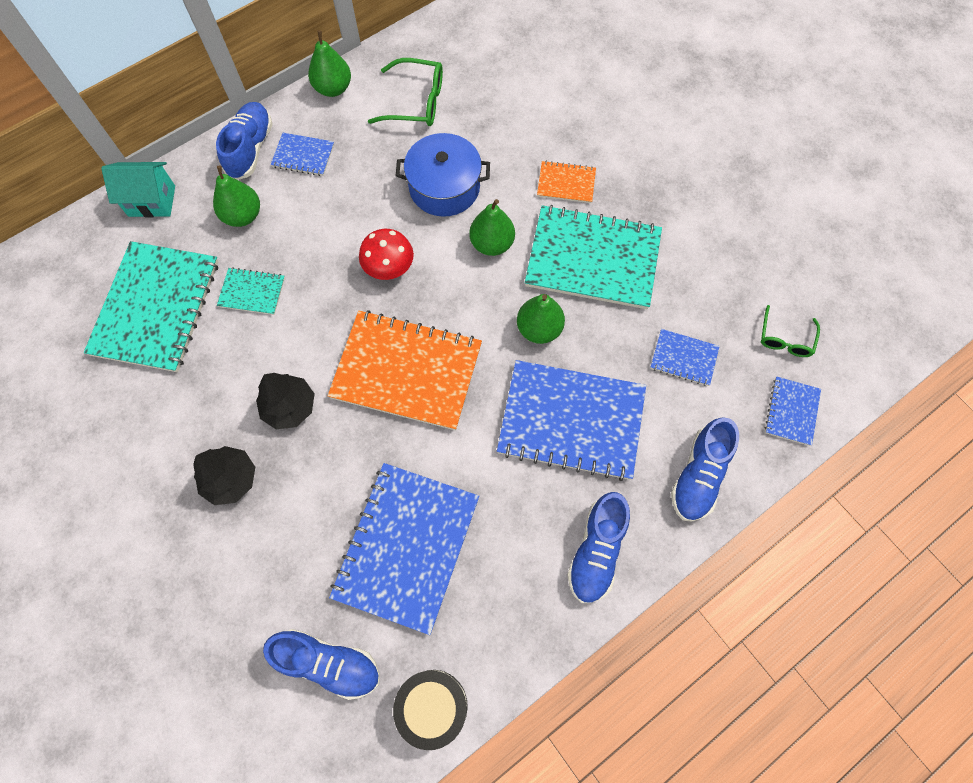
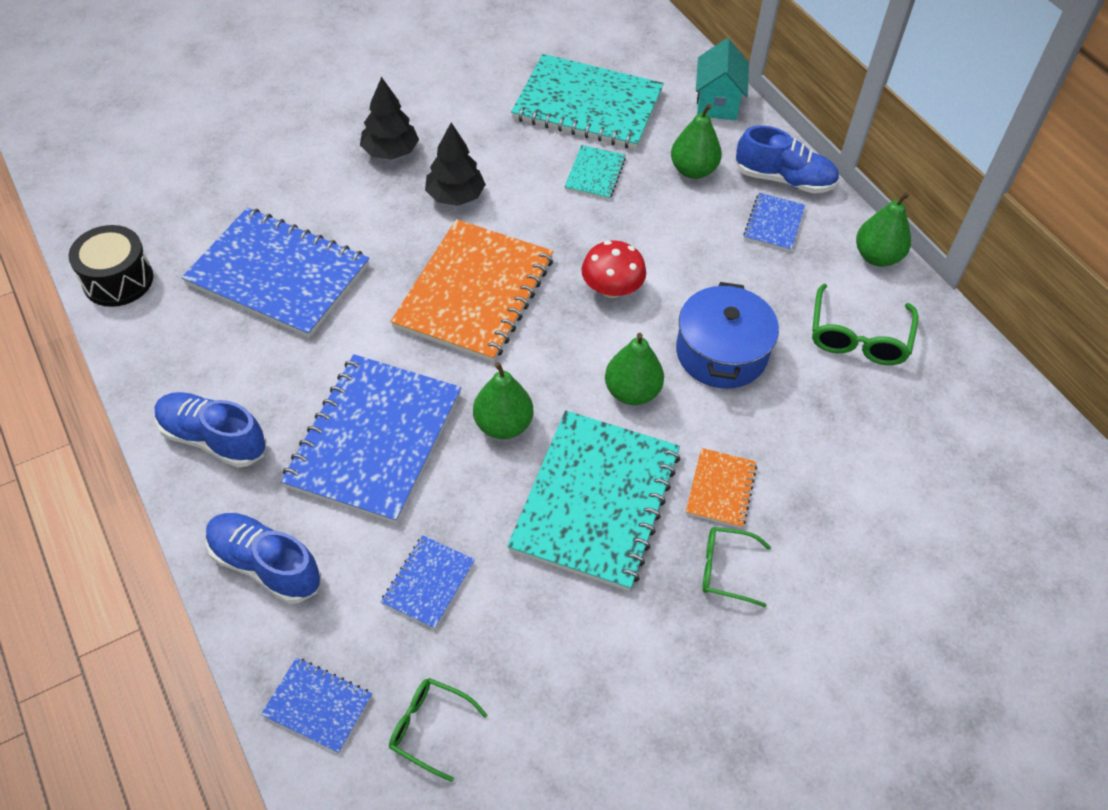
camera: 95 degrees right, 15 degrees down
blue shoe [263,629,380,700] -> none
none -> green glasses [702,527,771,607]

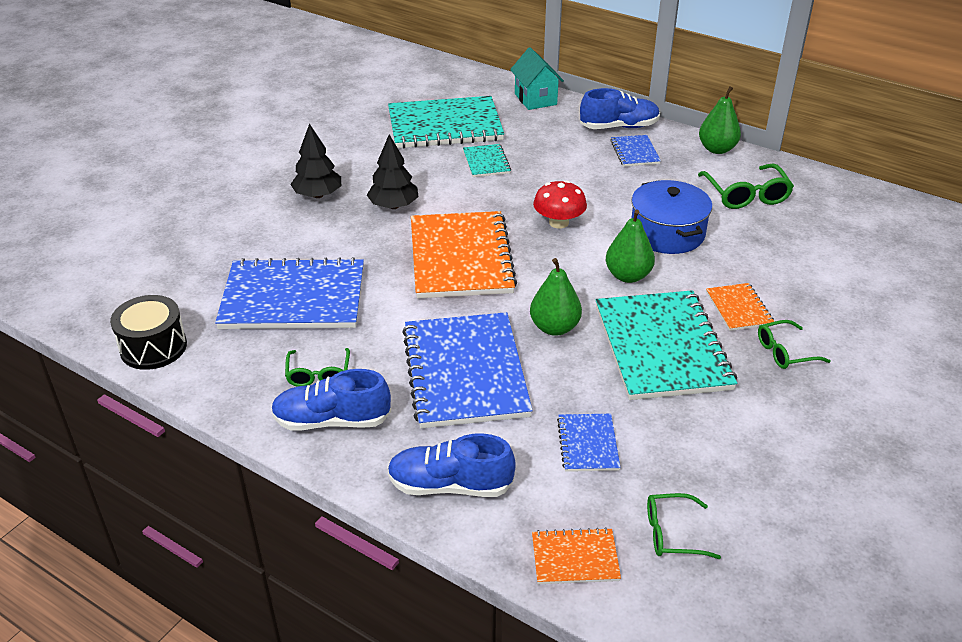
camera: 25 degrees left, 15 degrees down
blue notebook [261,657,372,753] -> orange notebook [532,527,621,584]
green pear [671,104,722,179] -> none
none -> green glasses [285,348,350,387]

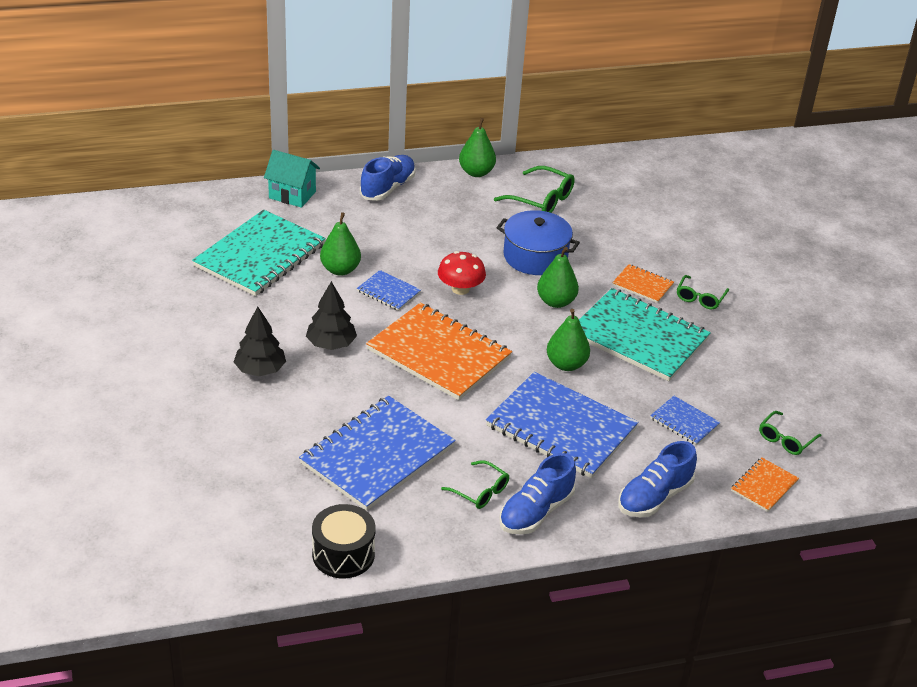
camera: 50 degrees left, 0 degrees up
turquoise notebook [463,144,511,177] -> green pear [320,212,361,276]
blue notebook [610,135,661,167] -> blue notebook moved to [357,270,421,311]

